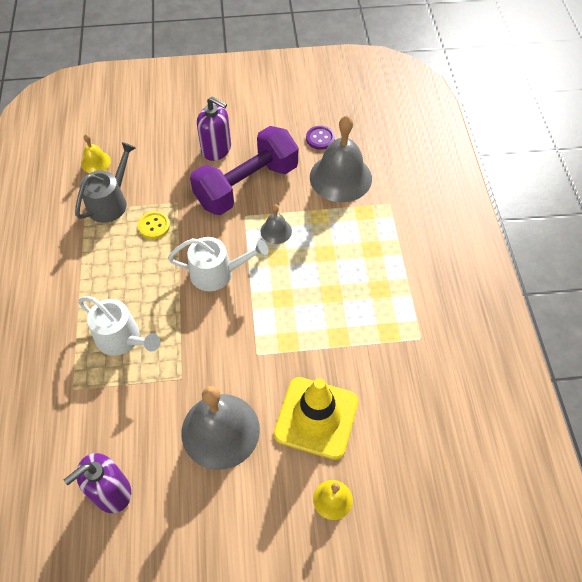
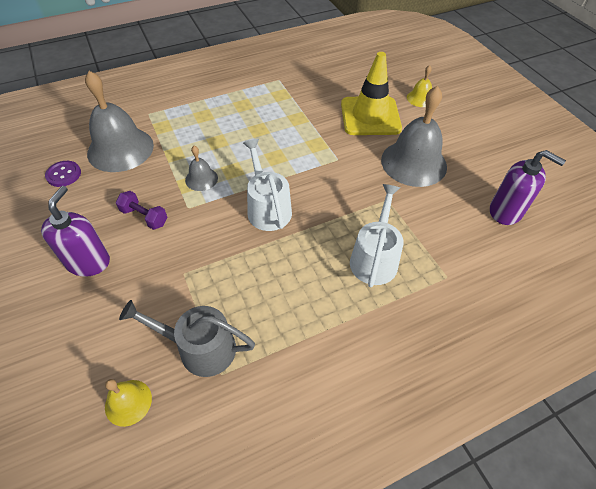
camera: 110 degrees left, 5 degrees down
yellow button [138,211,170,239] -> none
purple dumbbell [190,126,298,215] -> purple dumbbell [116,191,168,230], size x0.41

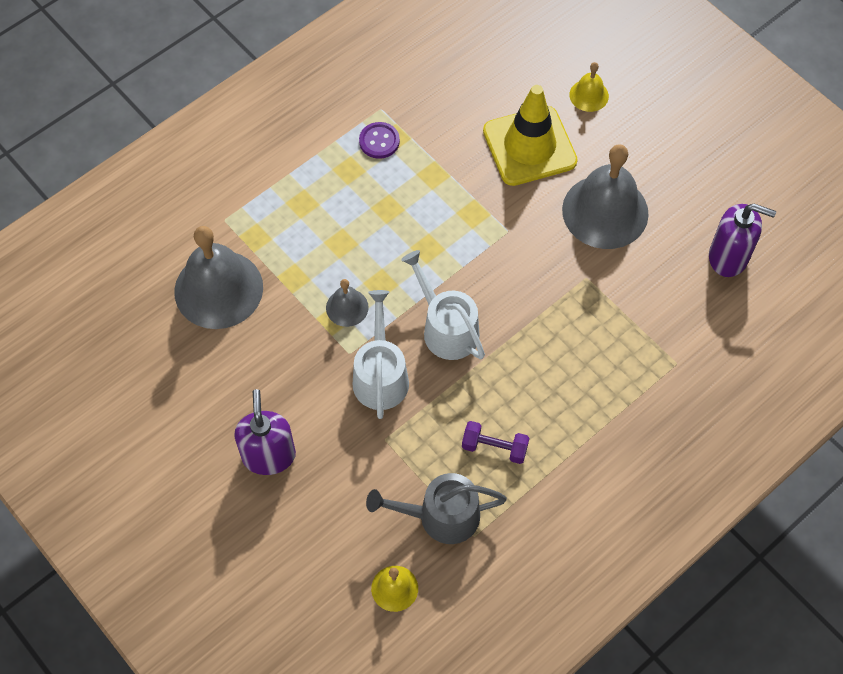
camera: 15 degrees left, 10 degrees up
purple button [45,161,81,187] -> purple button moved to [359,122,400,159]
purple dumbbell [116,191,168,230] -> purple dumbbell moved to [462,421,529,464]
white watering can [350,184,404,287] -> white watering can moved to [353,290,409,419]

